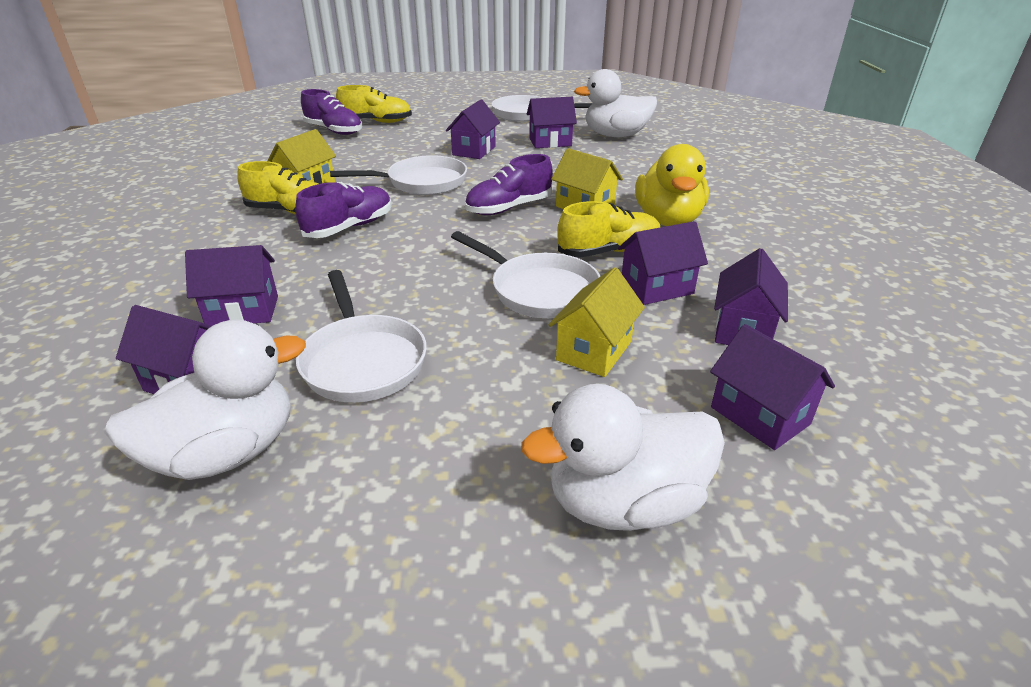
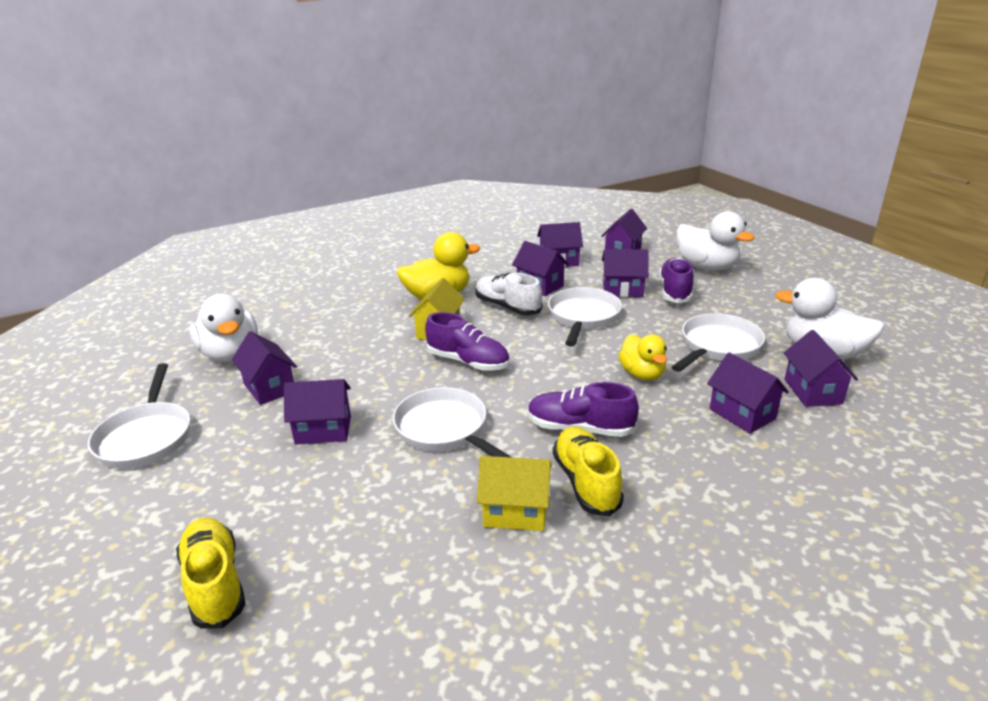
camera: 115 degrees left, 5 degrees down
purple shoe [301,89,362,135] -> purple shoe moved to [659,258,694,303]
yellow house [548,267,645,377] -> purple house [602,249,649,297]
yellow shoe [557,201,660,258] -> white shoe [475,273,542,315]
none -> yellow duck [618,334,667,380]

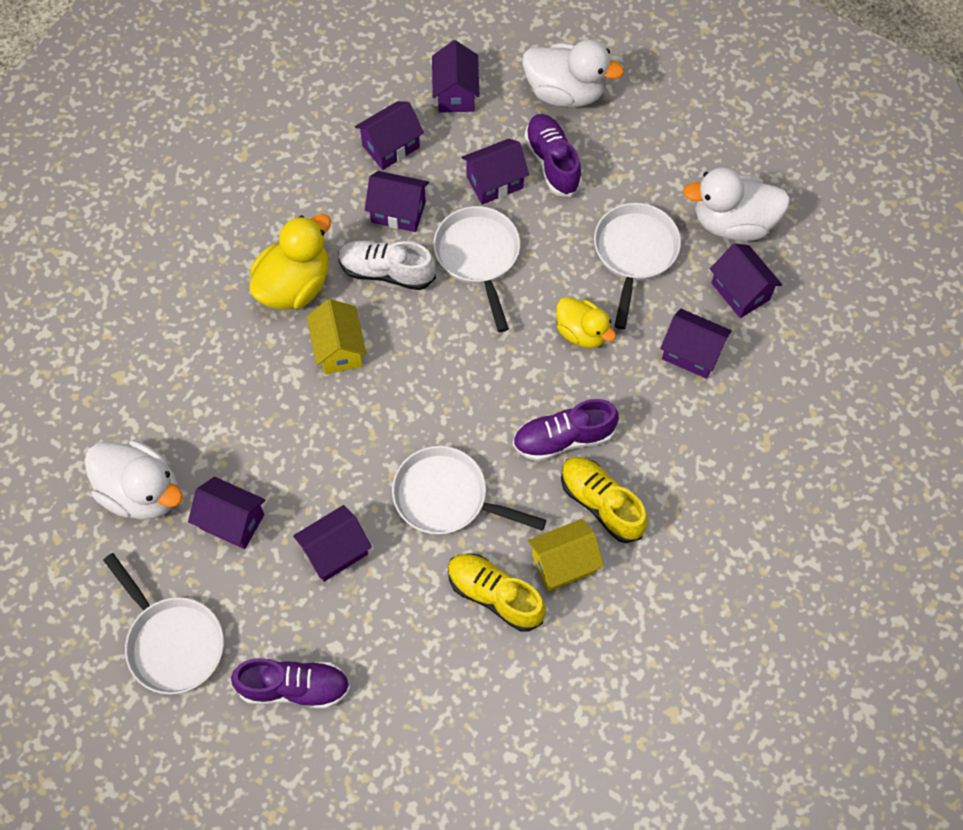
camera: 30 degrees left, 35 degrees up
yellow shoe [176,517,246,629] -> yellow shoe moved to [448,553,546,632]
purple shoe [425,312,510,371] -> purple shoe moved to [231,658,350,709]

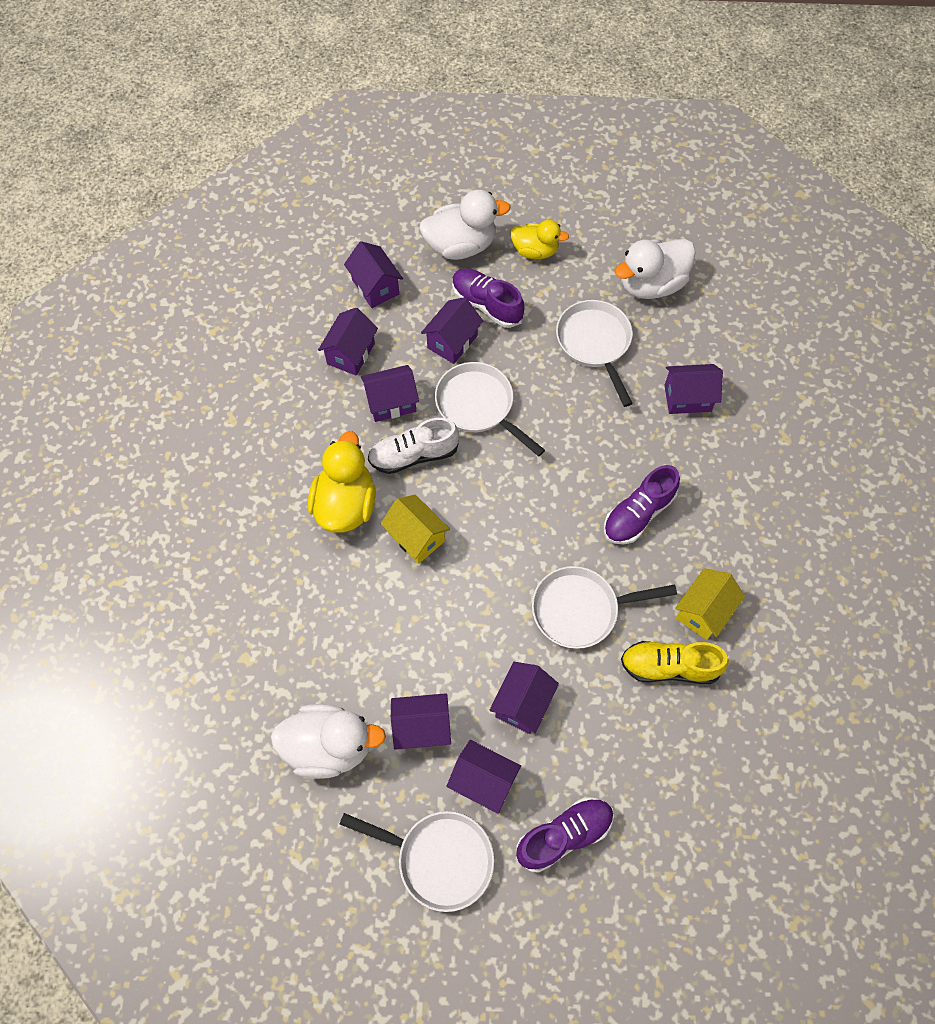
camera: 30 degrees left, 0 degrees up
yellow duck [556,297,616,348] -> yellow duck moved to [510,220,569,259]
yellow shoe [561,457,648,543] -> none
purple house [710,243,782,318] -> purple house moved to [446,740,521,814]

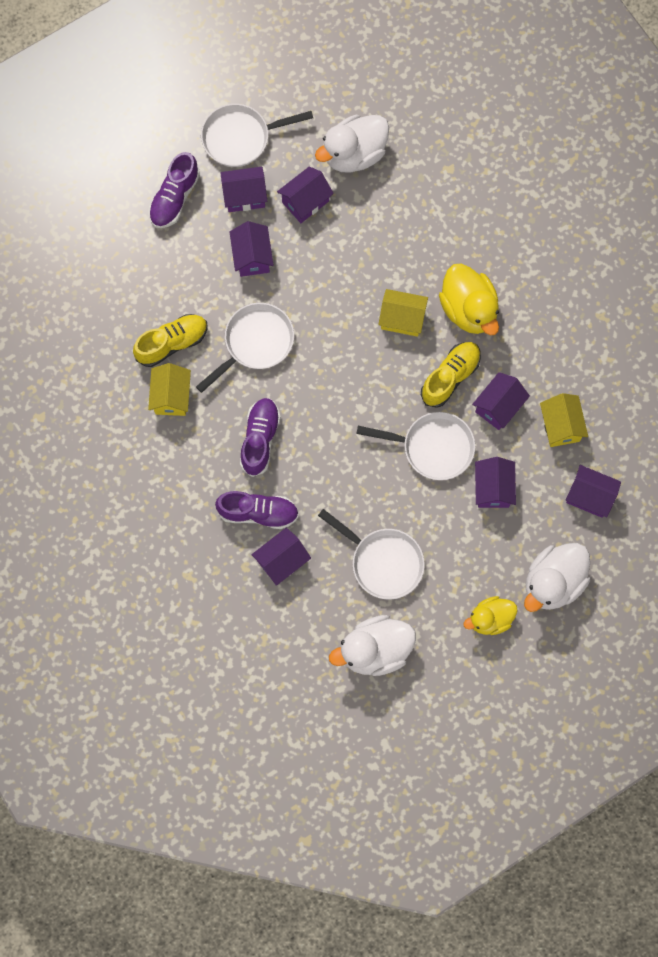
camera: 145 degrees right, 10 degrees up
purple house [318,308,378,376] -> yellow house [540,393,588,447]
white shoe [368,418,459,474] -> yellow shoe [421,342,481,408]
purple shoe [452,268,524,328] -> purple shoe moved to [215,491,299,529]
white duck [615,239,696,299] -> white duck turned 135 degrees counterclockwise [329,615,416,676]

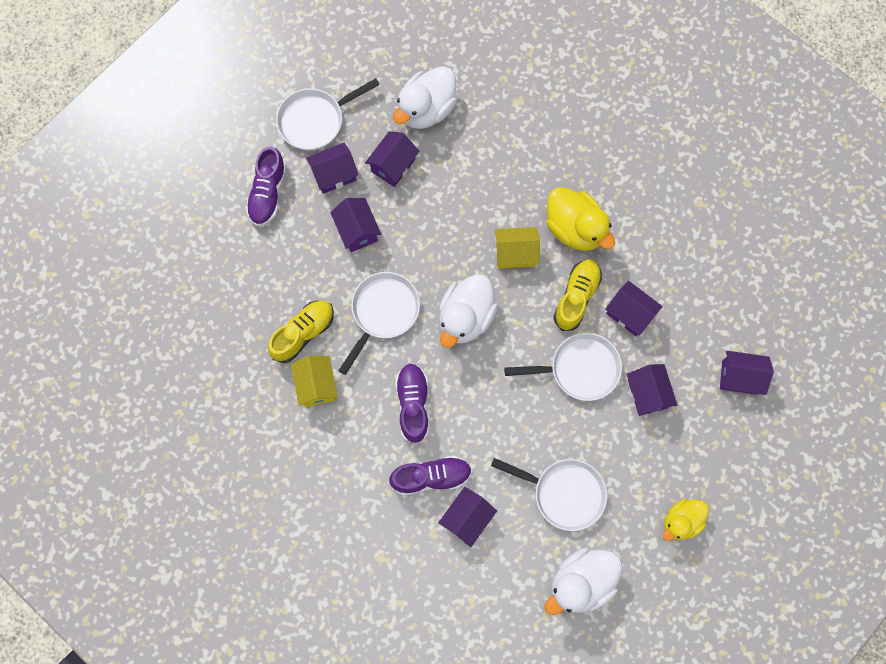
camera: 15 degrees left, 0 degrees up
purple house [472,372,530,430] -> purple house turned 75 degrees counterclockwise [605,281,663,336]
white duck [524,543,590,612] -> white duck moved to [439,274,498,348]
yellow house [540,393,588,447] -> none

